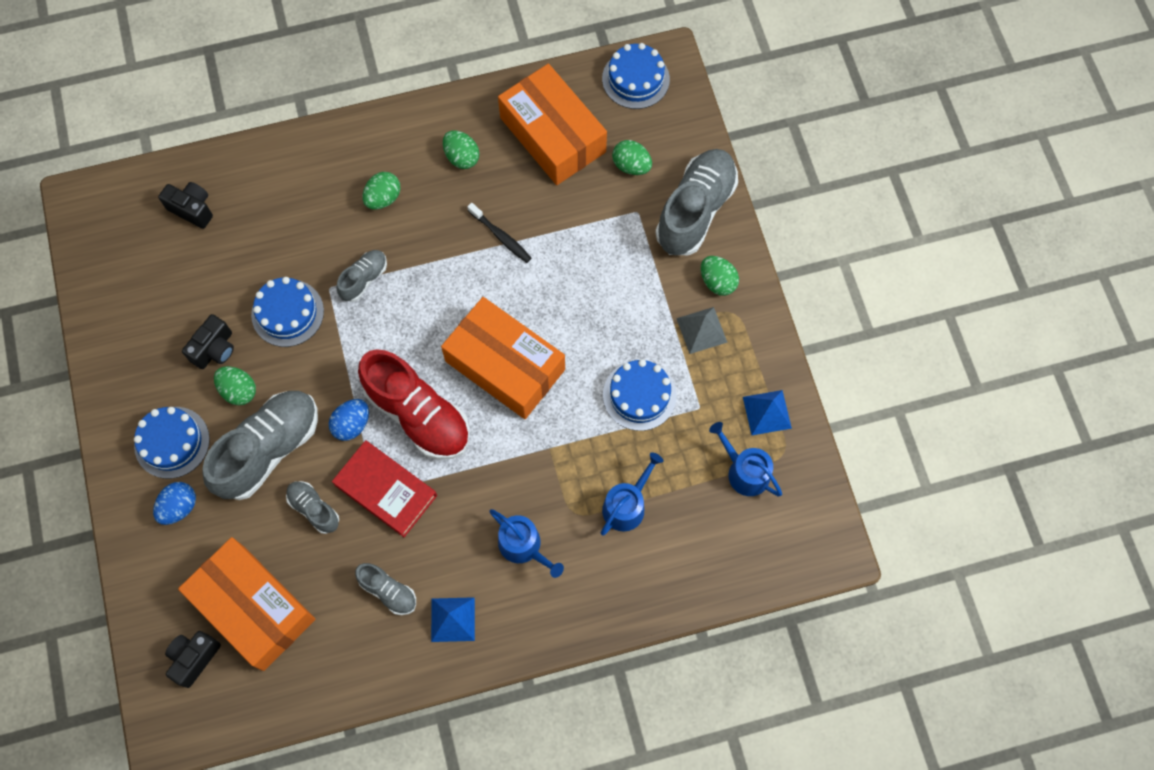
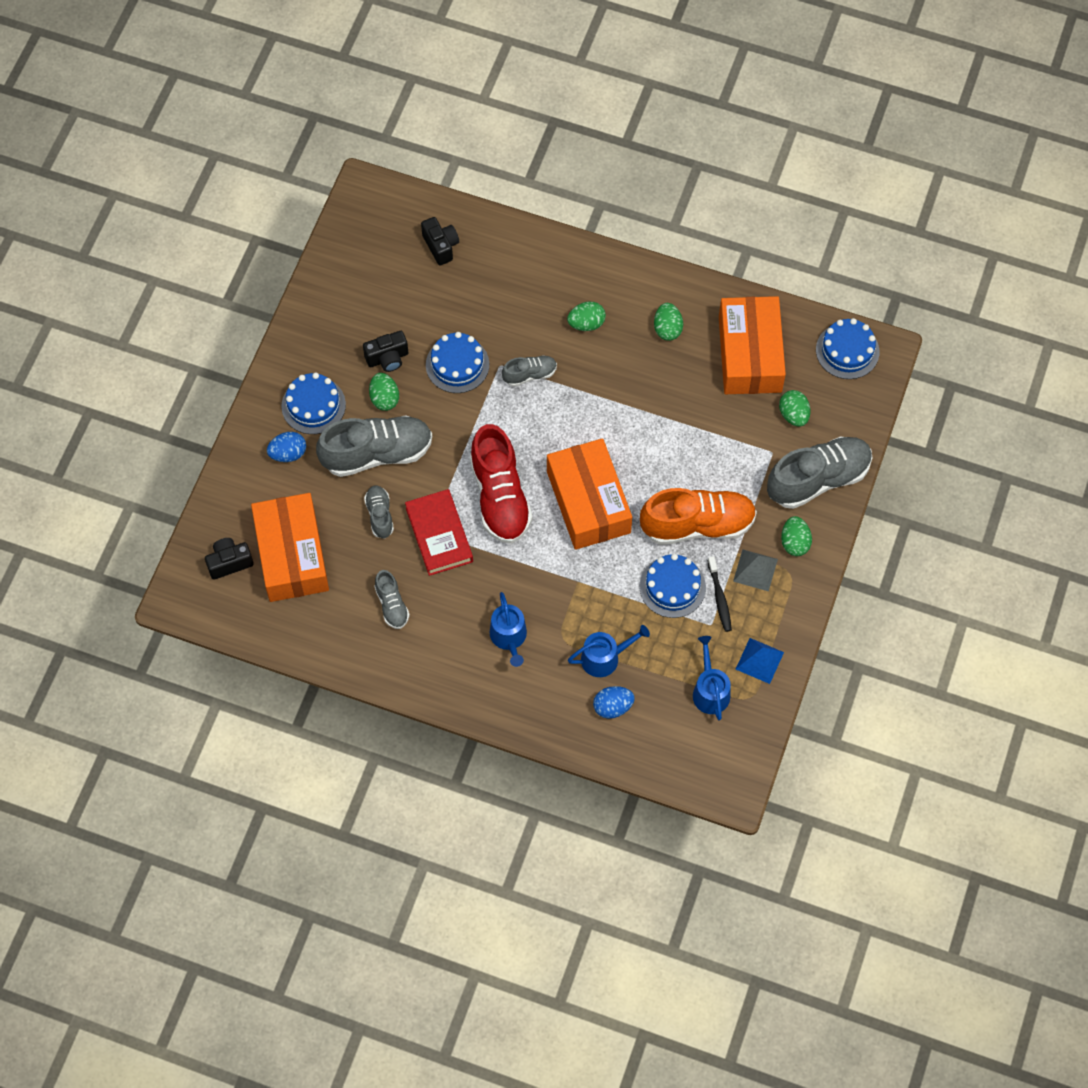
camera: 35 degrees right, 5 degrees down
blue egg [329,399,369,441] -> blue egg moved to [593,686,635,719]
blue pyramid [431,597,475,642] -> none
black toothbrush [467,203,531,263] -> black toothbrush moved to [708,556,732,632]
none -> orange shoe [640,488,757,545]

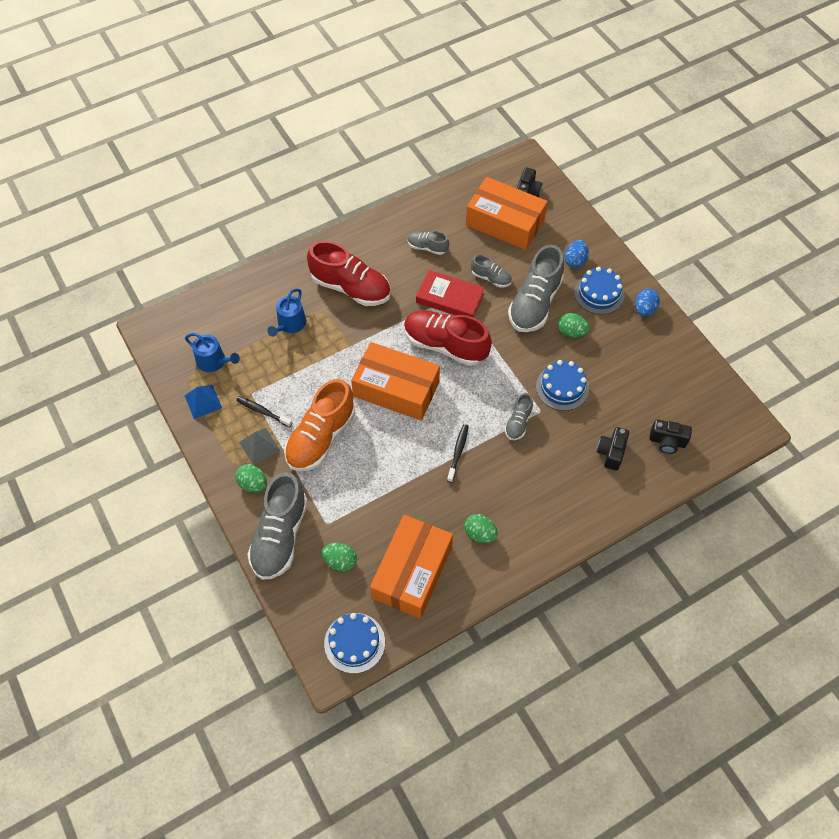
camera: 130 degrees right, 5 degrees down
black camera [363,331,408,372] -> black camera moved to [597,427,629,471]
blue watering can [490,592,527,667] -> red shoe [307,241,391,306]
green egg [567,302,606,331] -> none
blue egg [593,686,635,719] -> blue egg moved to [635,289,660,316]
blue cake [640,554,706,618] -> none
orange box [719,296,786,394] -> orange box turned 75 degrees clockwise [370,515,453,619]
none -> black toothbrush [447,424,468,483]

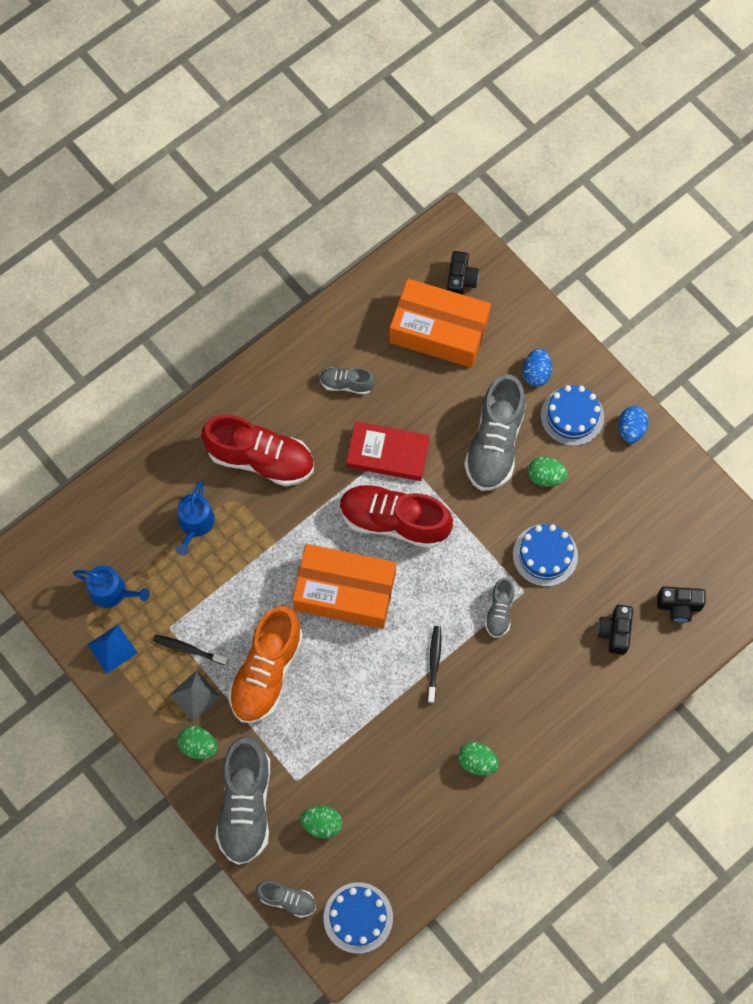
camera: 10 degrees left, 10 degrees up
orange box [370,515,453,619] -> none
grey shoe [471,255,512,288] -> grey shoe moved to [256,881,316,918]

